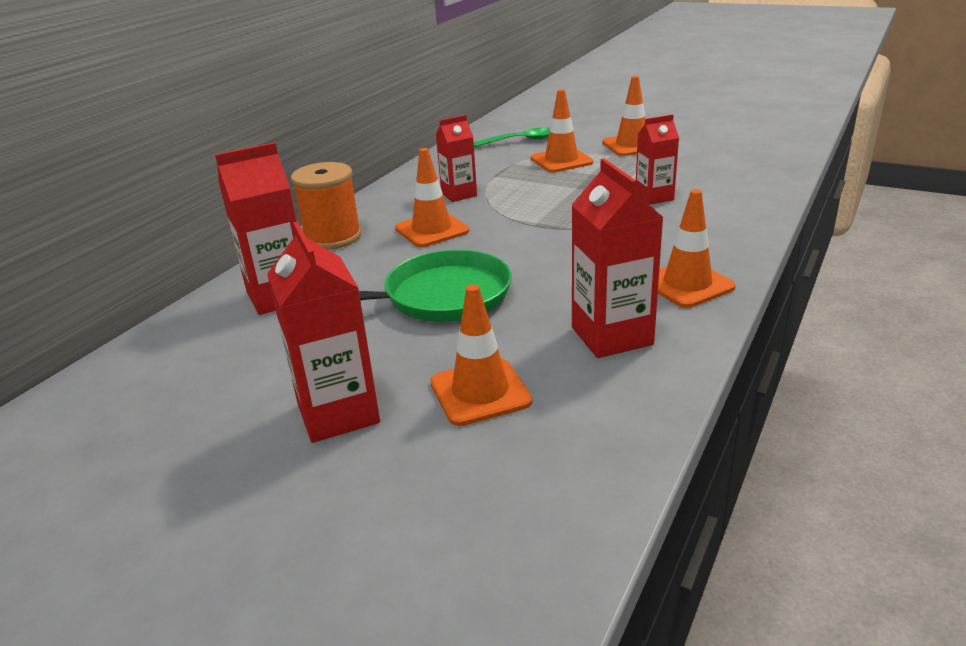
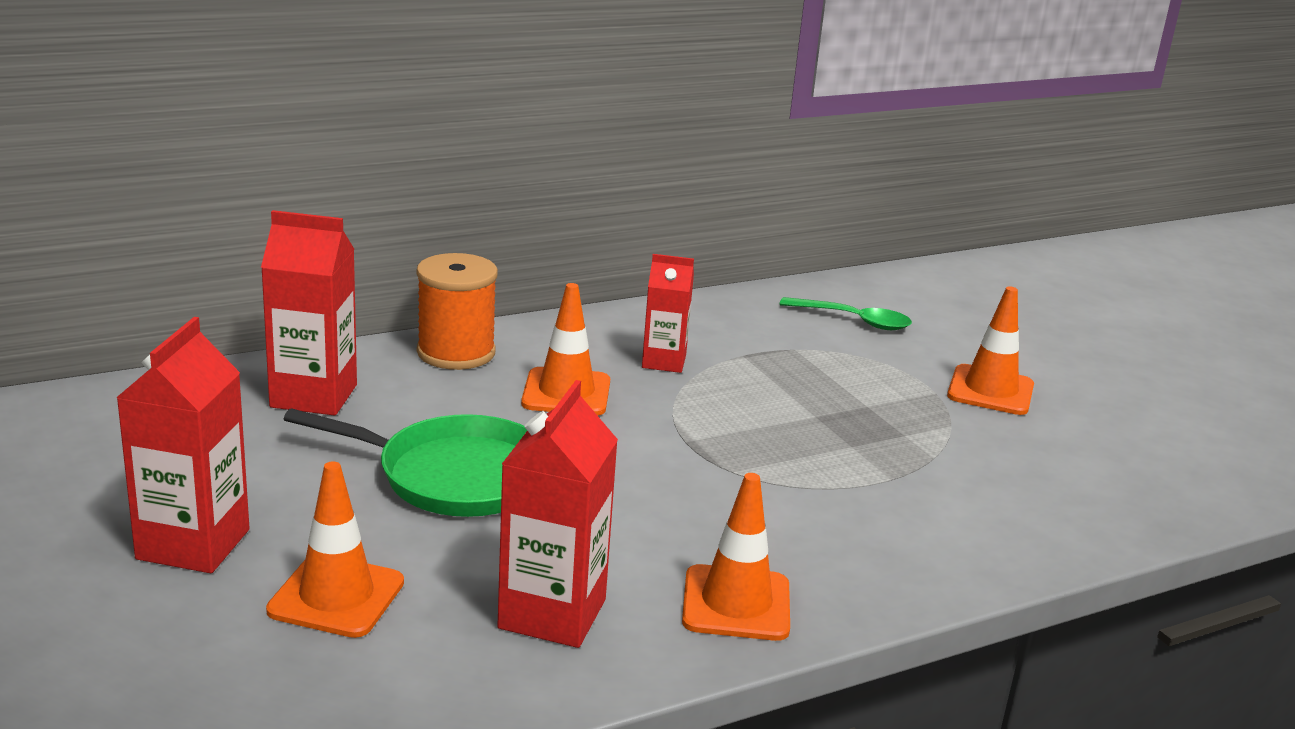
camera: 30 degrees right, 5 degrees down
orange traffic cone [531,89,593,172] -> none
red carton [636,114,679,205] -> none

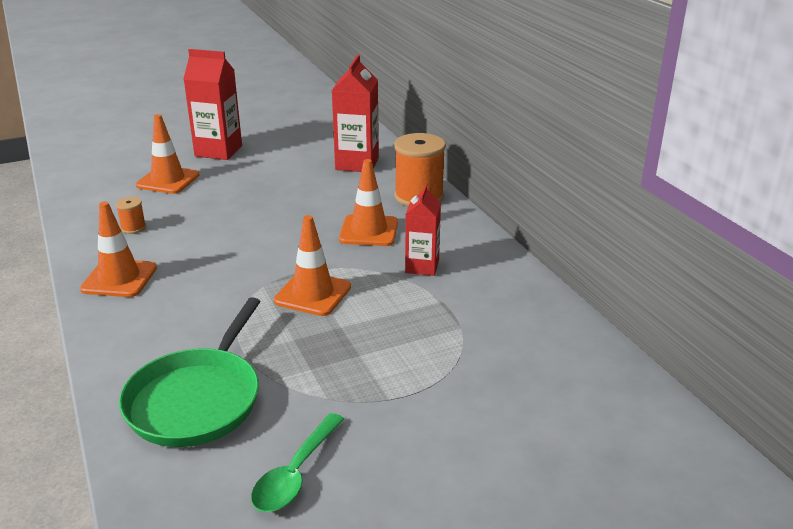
camera: 95 degrees right, 5 degrees up
green pan [284,408,527,517] -> green pan moved to [119,297,261,447]
red carton [497,380,618,648] -> orange spool [116,197,146,234]
green spoon [779,297,912,330] -> green spoon moved to [251,413,345,512]
orange traffic cone [947,287,1034,415] -> orange traffic cone moved to [274,215,351,316]

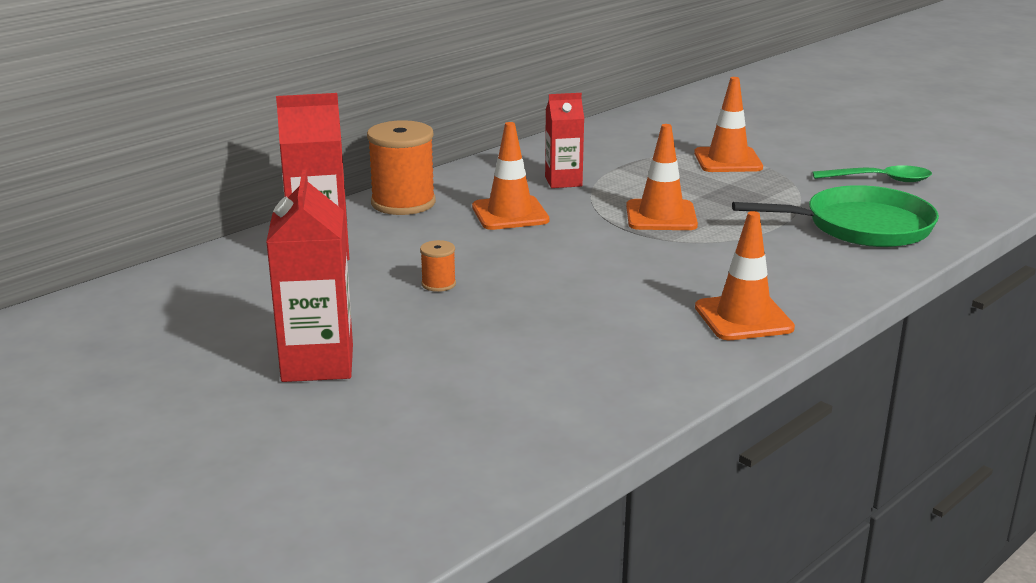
camera: 110 degrees left, 5 degrees down
orange spool [116,197,146,234] -> orange spool moved to [420,240,456,292]
orange traffic cone [136,114,199,194] -> orange traffic cone moved to [694,77,763,172]

